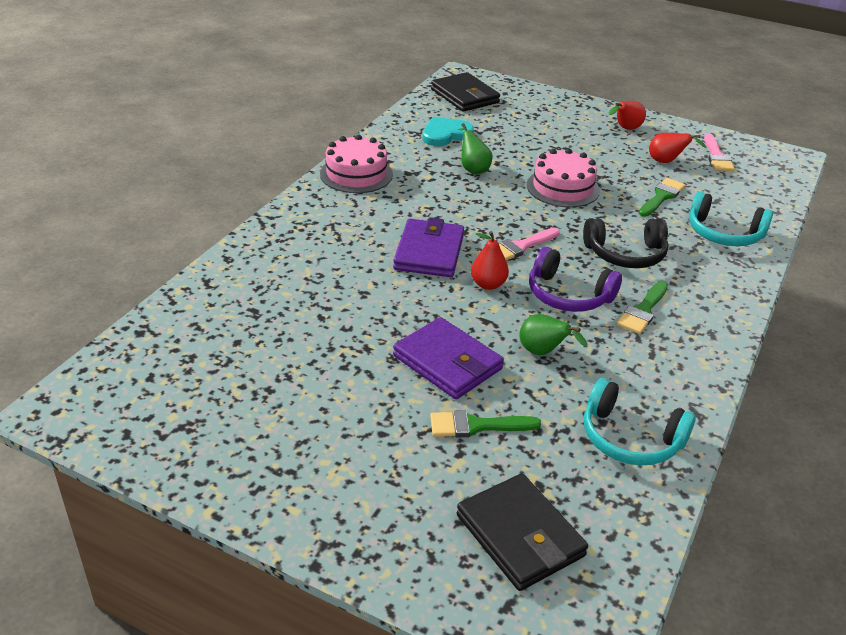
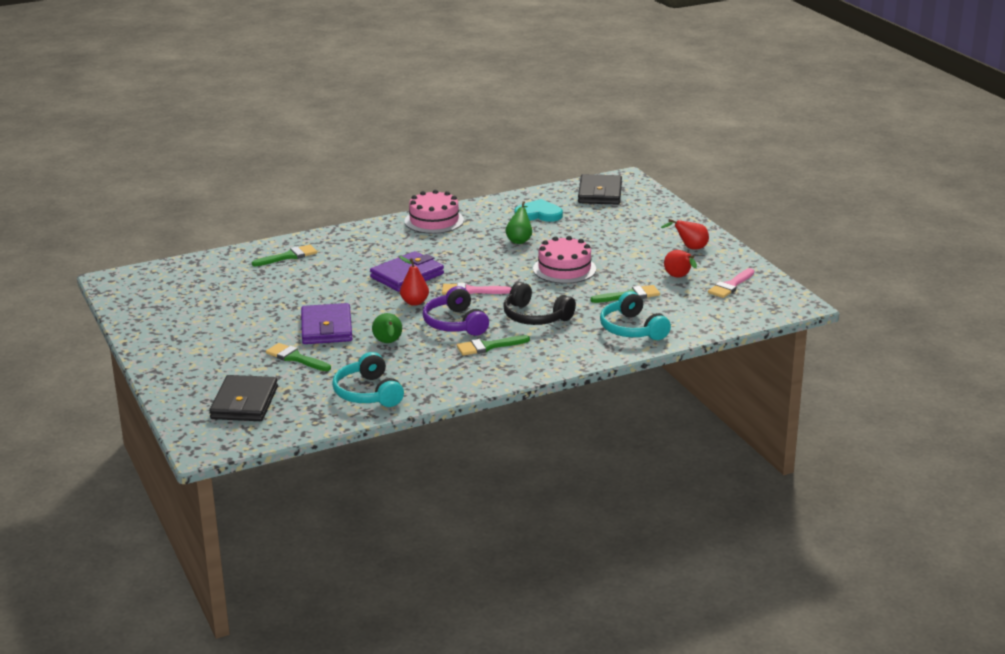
camera: 40 degrees right, 10 degrees down
none -> green brush [252,244,317,266]

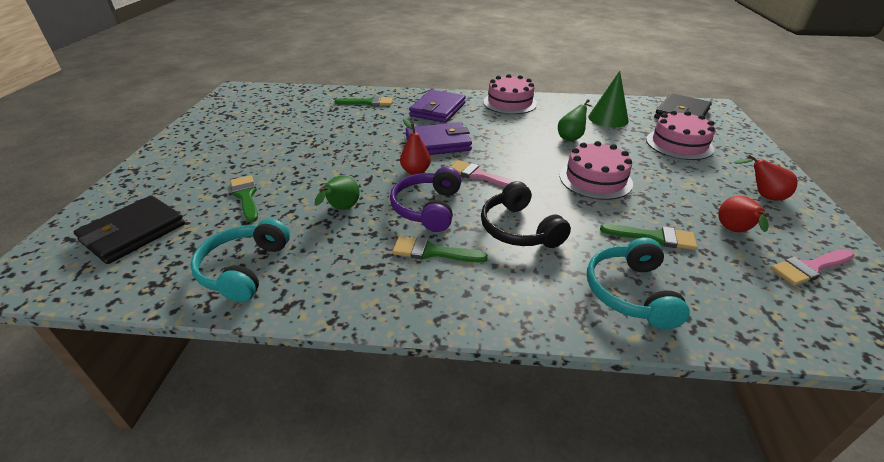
camera: 30 degrees right, 10 degrees up
purple wallet [301,303,352,344] -> purple wallet moved to [409,90,466,123]
turquoise heart [514,199,563,222] -> green cone [588,71,629,128]
none -> pink cake [646,110,715,160]

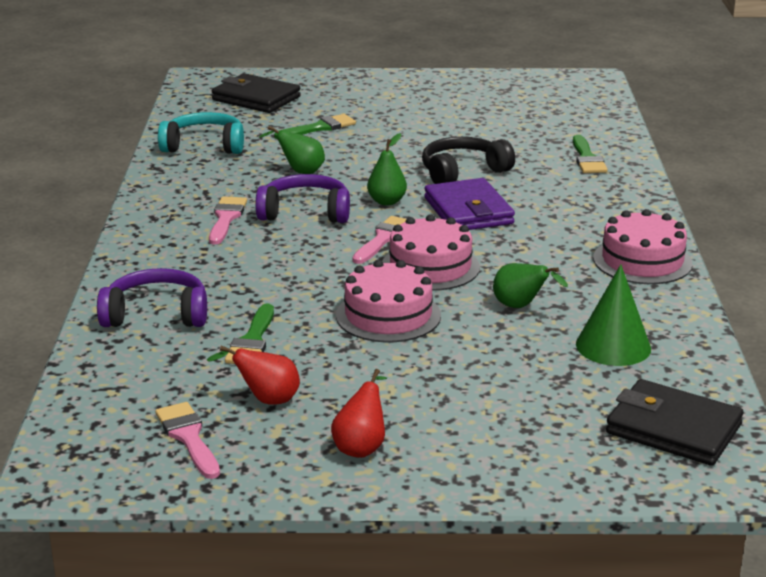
camera: 85 degrees right, 10 degrees down
green brush [392,236,488,263] -> pink brush [209,197,247,245]
red pear [400,118,431,175] -> green pear [367,133,407,206]
purple wallet [409,90,466,123] -> none
black headphones [481,181,571,248] -> black headphones moved to [422,137,515,184]
turquoise headphones [587,237,690,329] -> purple headphones [97,268,207,327]
pink cake [646,110,715,160] -> pink cake moved to [382,214,480,291]

